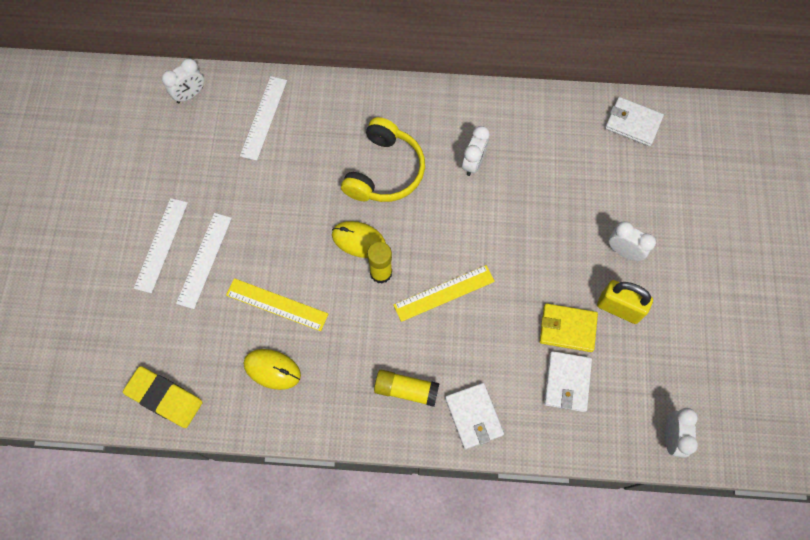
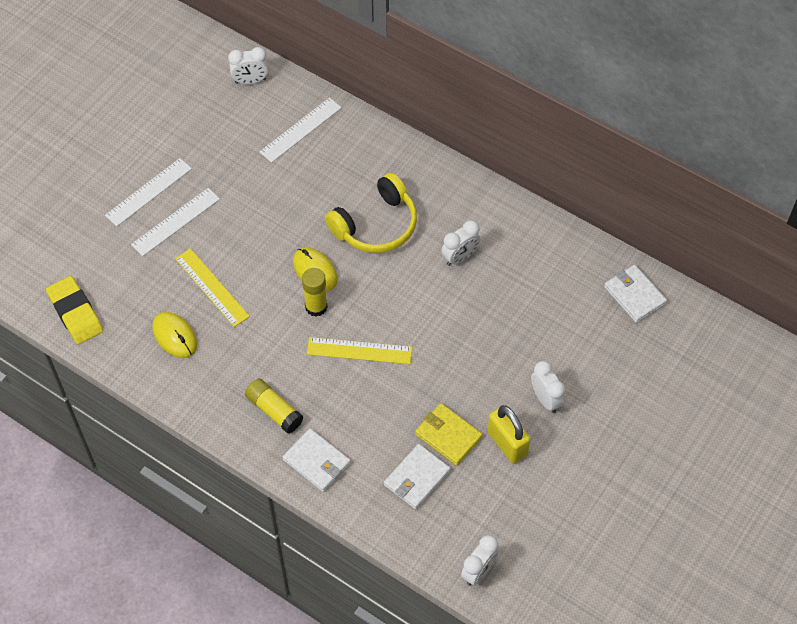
camera: 30 degrees right, 10 degrees down
white wallet [445,383,504,450] -> white wallet turned 60 degrees counterclockwise [283,428,351,492]

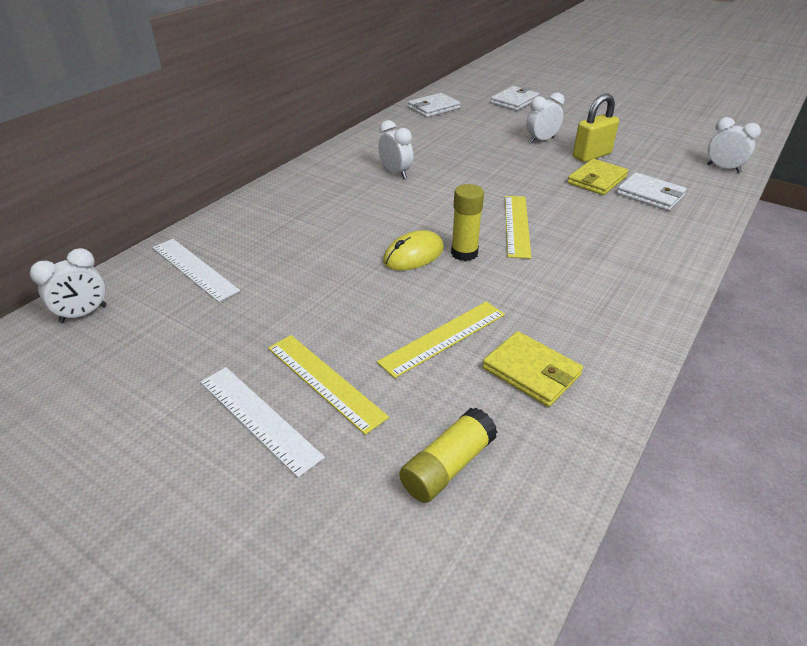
camera: 90 degrees left, 20 degrees down
yellow eraser [46,276,103,344] -> none
white ruler [131,188,220,256] -> yellow ruler [268,335,389,435]
yellow mouse [152,312,197,358] -> yellow wallet [482,331,583,407]
white clock [228,47,268,84] -> white clock turned 60 degrees clockwise [30,248,106,323]
yellow glue stick [245,378,304,434] -> yellow glue stick moved to [399,407,498,503]
white wallet [283,428,351,492] -> white wallet moved to [491,86,539,111]
yellow headphones [325,173,417,253] -> none

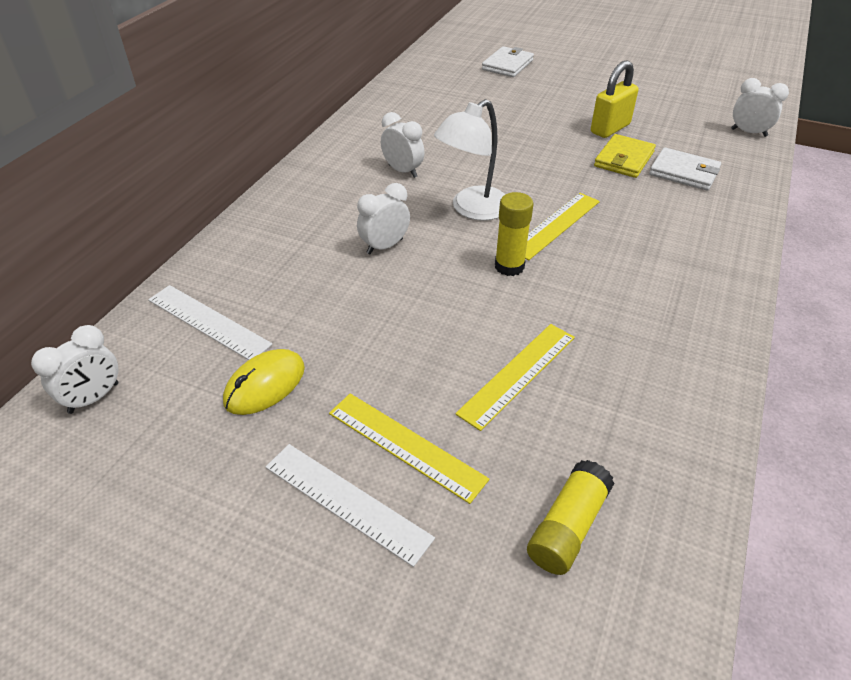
camera: 10 degrees left, 5 degrees up
yellow mouse [383,230,444,270] -> yellow mouse moved to [223,349,305,415]
white wallet [408,93,460,117] -> none
yellow wallet [482,331,583,407] -> none
yellow ruler [505,196,531,259] -> yellow ruler turned 45 degrees clockwise [525,193,600,260]
white clock [526,92,565,143] -> white clock moved to [357,183,410,254]
none -> white lamp [434,99,505,221]

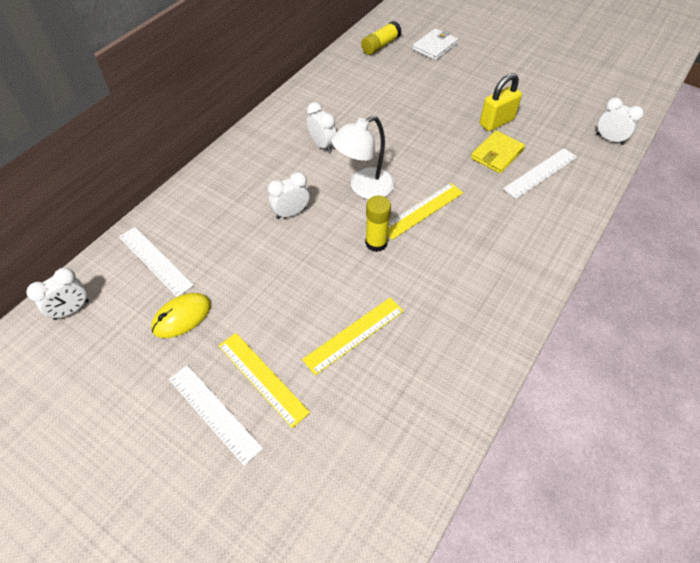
camera: 10 degrees right, 10 degrees up
yellow glue stick [527,460,614,575] -> yellow glue stick moved to [361,21,402,55]
white wallet [649,147,721,191] -> white ruler [503,148,577,199]

